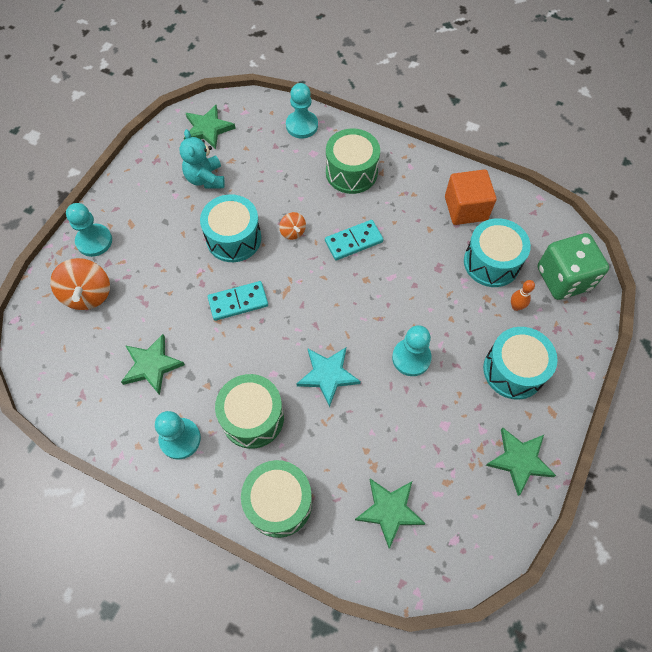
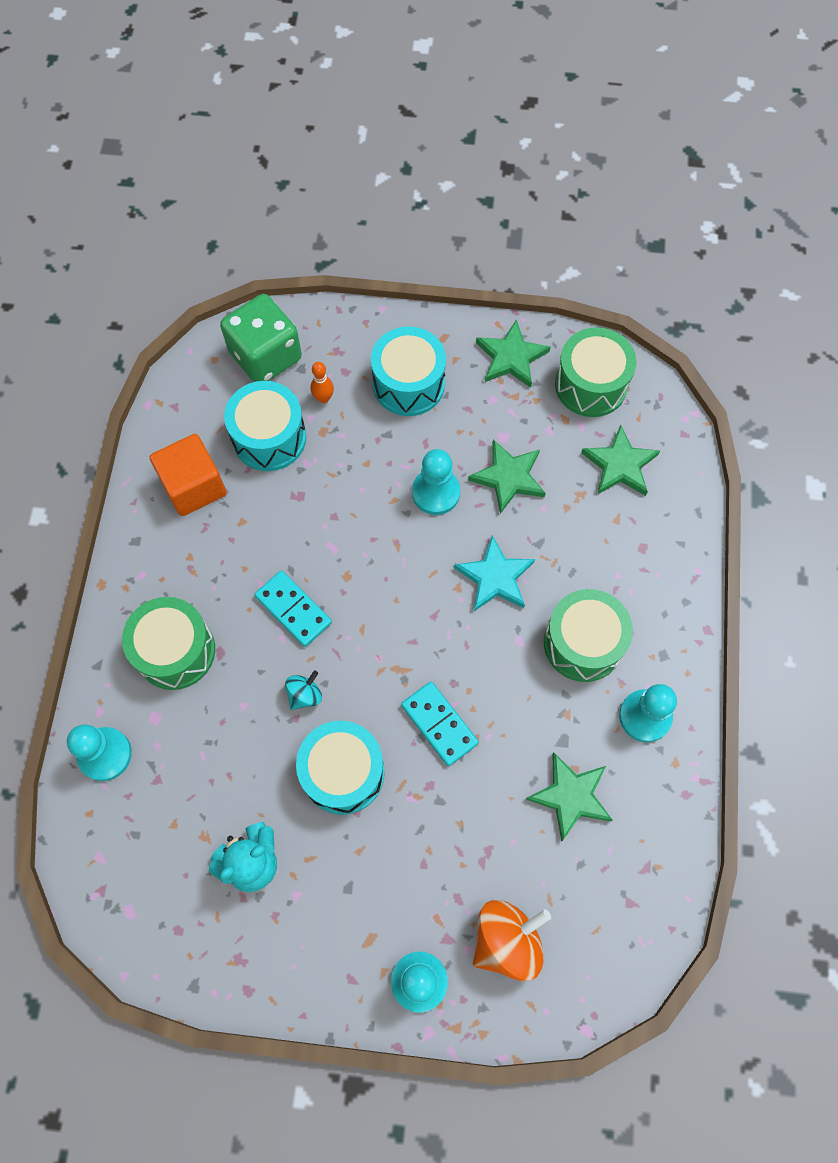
camera: 110 degrees left, 5 degrees up
green star [184,105,236,149] -> green star moved to [468,440,546,514]
green drum [241,460,312,538] -> green drum moved to [555,327,636,417]
orange spinning top [279,212,306,240] -> turquoise spinning top [285,671,322,710]

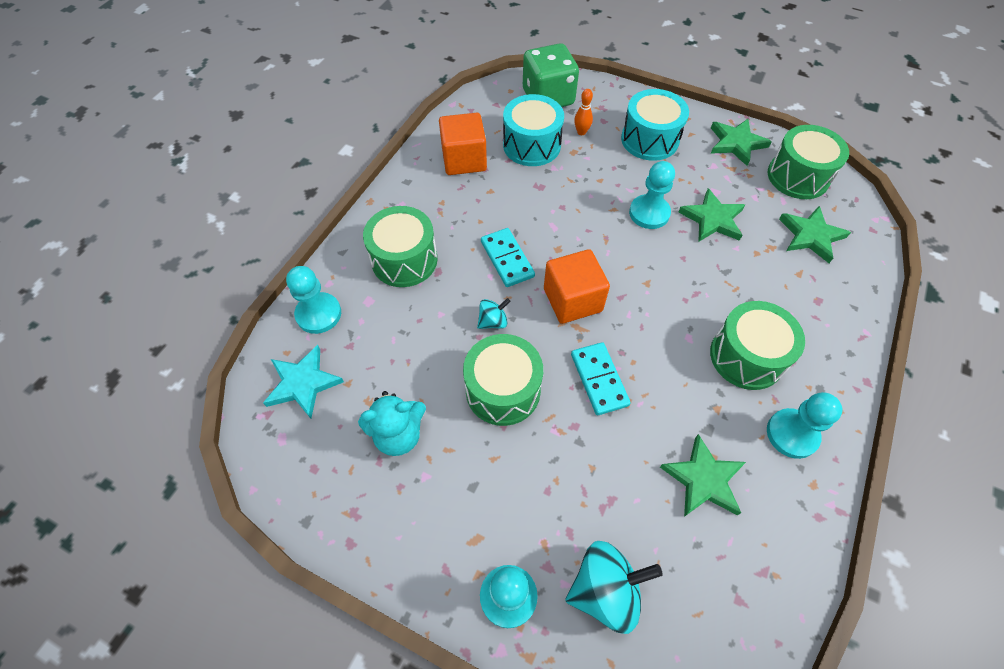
camera: 20 degrees right, 10 degrees down
turquoise drum [296,721,385,815] -> green drum [463,334,543,426]
turquoise star [454,535,535,611] -> turquoise star moved to [263,345,344,419]
orange spinning top [473,900,551,981] -> turquoise spinning top [566,541,662,634]
none -> orange cube [544,249,610,324]

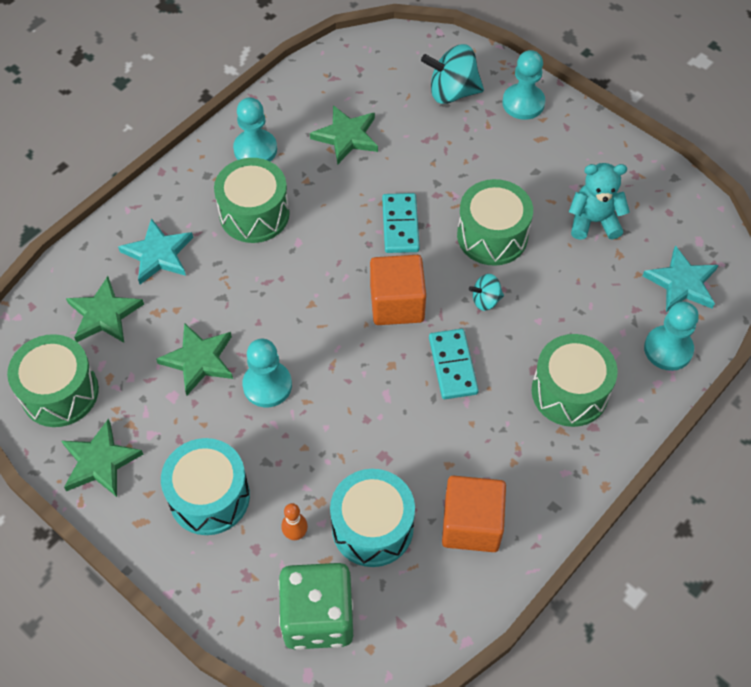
camera: 165 degrees left, 0 degrees up
none -> turquoise star [118,218,193,284]

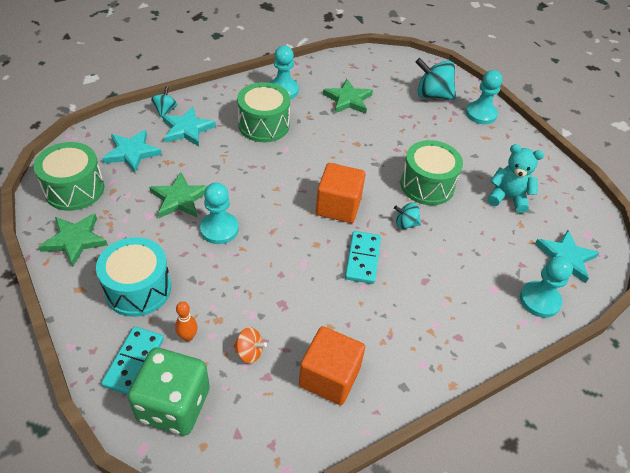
camera: 15 degrees right, 10 degrees down
green star [66,276,144,343] -> turquoise star [102,130,162,173]
turquoise drum [330,469,415,567] -> orange spinning top [233,327,267,363]
turquoise domino [382,193,420,253] -> turquoise domino moved to [101,326,164,395]
green drum [532,334,618,427] -> none
none -> turquoise spinning top [151,86,177,118]

